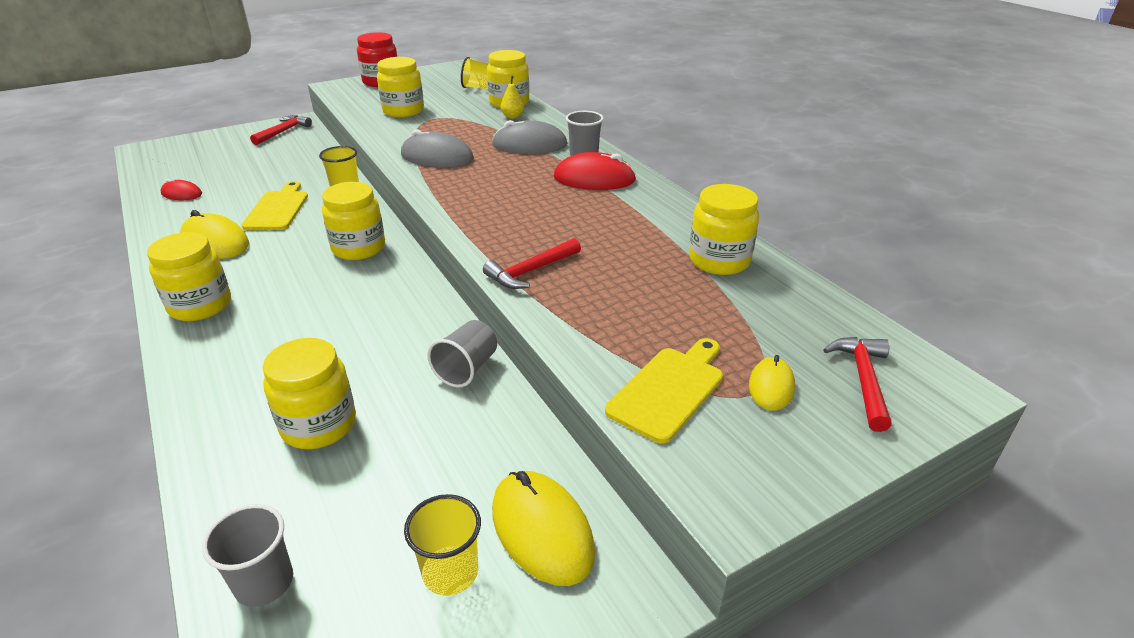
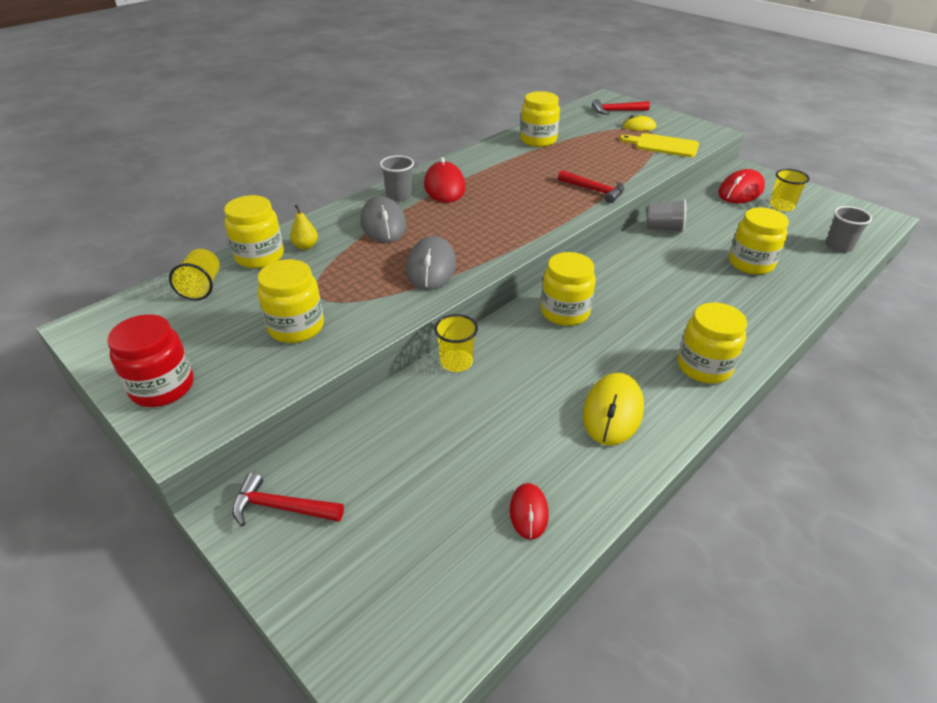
camera: 105 degrees left, 5 degrees up
yellow cutting board [242,181,308,230] -> none
yellow mouse [492,471,595,586] -> red mouse [718,169,765,203]

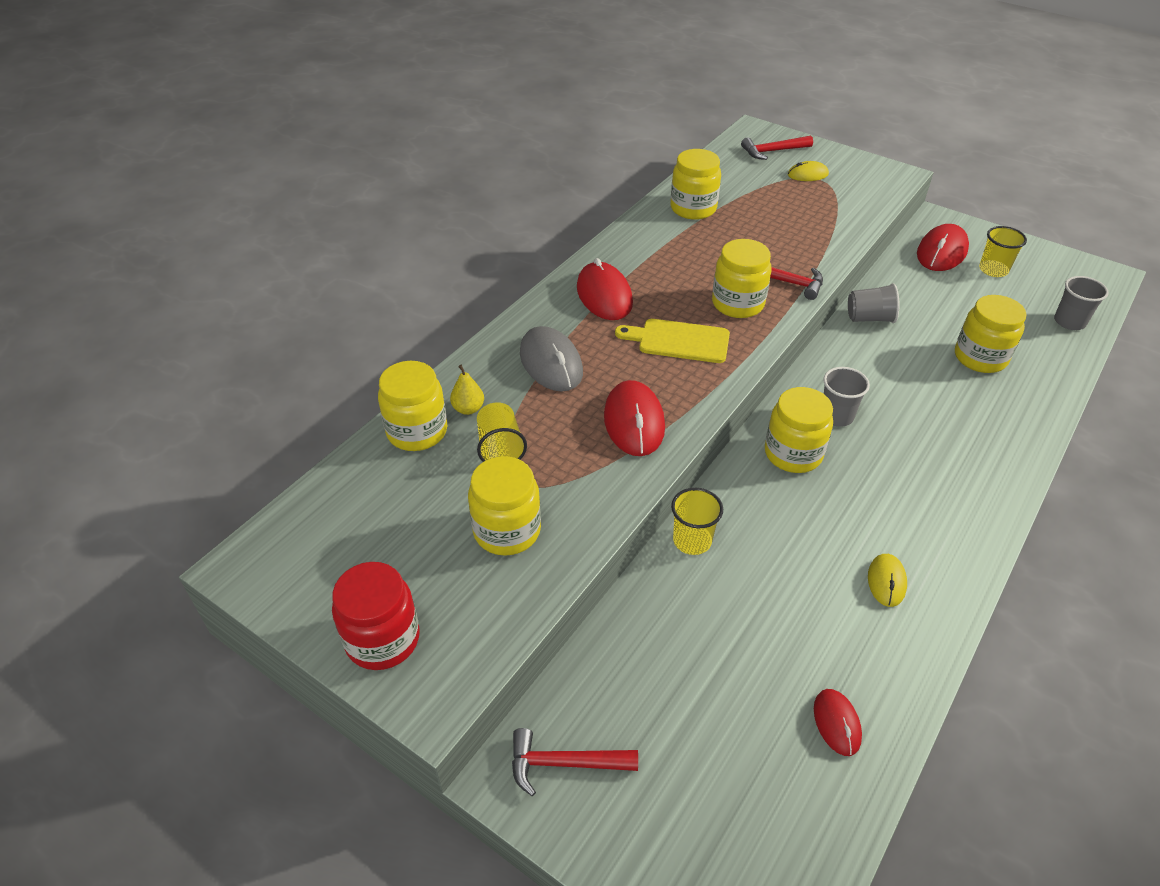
camera: 10 degrees left, 5 degrees up
yellow cup [169,249,220,301] -> yellow cup moved to [477,402,527,462]
grey cup [380,155,414,202] -> grey cup moved to [823,367,870,427]
grey mouse [406,236,456,290] -> red mouse [604,380,665,456]
yellow mouse [583,373,644,446] -> yellow mouse [868,554,907,607], size x0.58
yellow cutting board [620,133,699,157] -> yellow cutting board moved to [615,319,730,363]
yellow jar [678,302,747,384] -> yellow jar moved to [712,239,772,318]

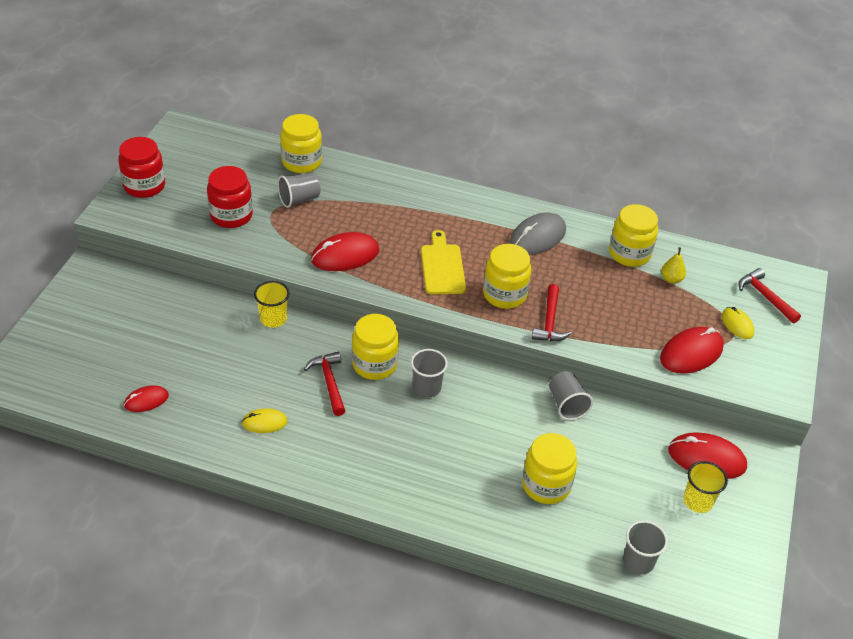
camera: 70 degrees right, 0 degrees up
yellow pear [450,365,484,415] -> yellow pear moved to [661,247,686,284]
yellow jar [468,456,541,556] -> red jar [207,166,253,228]
yellow cup [477,402,527,462] -> grey cup [277,173,321,208]
red hammer [512,728,638,796] -> red hammer moved to [304,351,345,416]
grey mouse [520,326,583,391] -> grey mouse moved to [509,213,566,255]
red mouse [577,258,633,320] -> red mouse moved to [660,327,724,374]

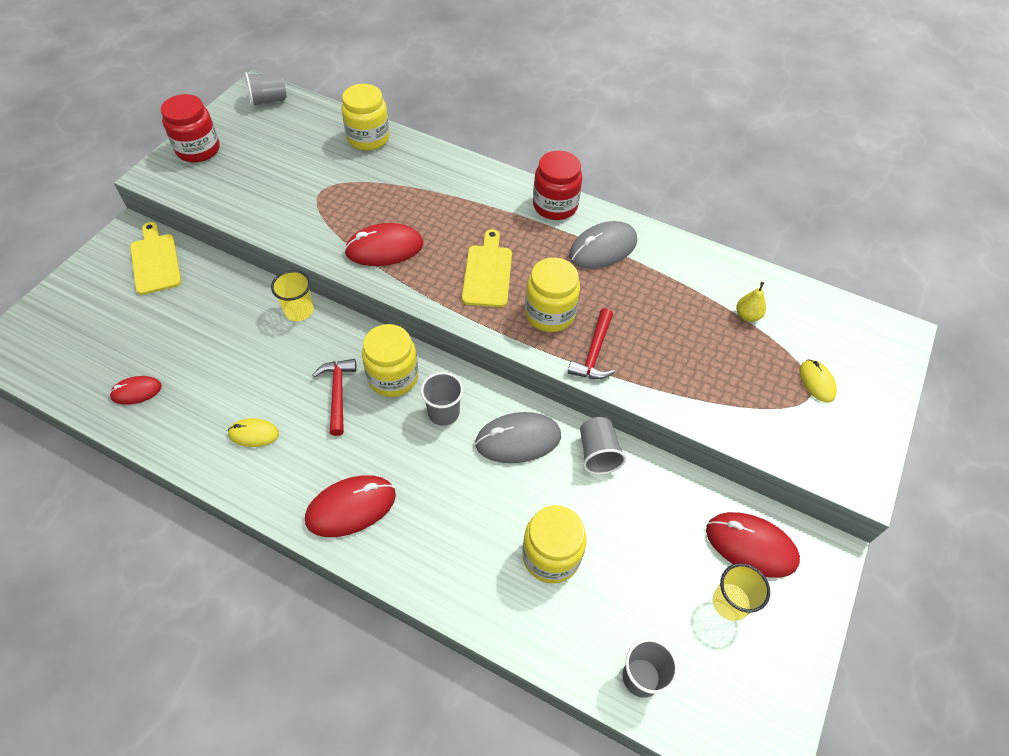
camera: 10 degrees right, 10 degrees up
red jar [207,166,253,228] -> red jar moved to [533,151,582,220]
grey cup [277,173,321,208] -> grey cup moved to [245,72,286,107]
yellow jar [609,204,658,267] -> none
red mouse [660,327,724,374] -> red mouse moved to [305,476,396,537]
red hammer [738,268,801,323] -> none
none -> yellow cutting board [130,222,181,295]
none -> grey mouse [475,412,561,463]

